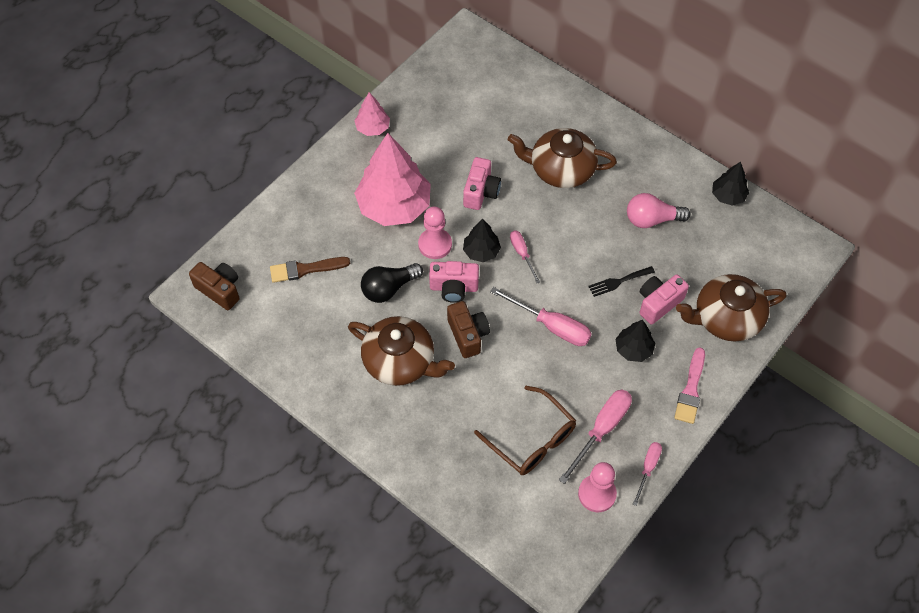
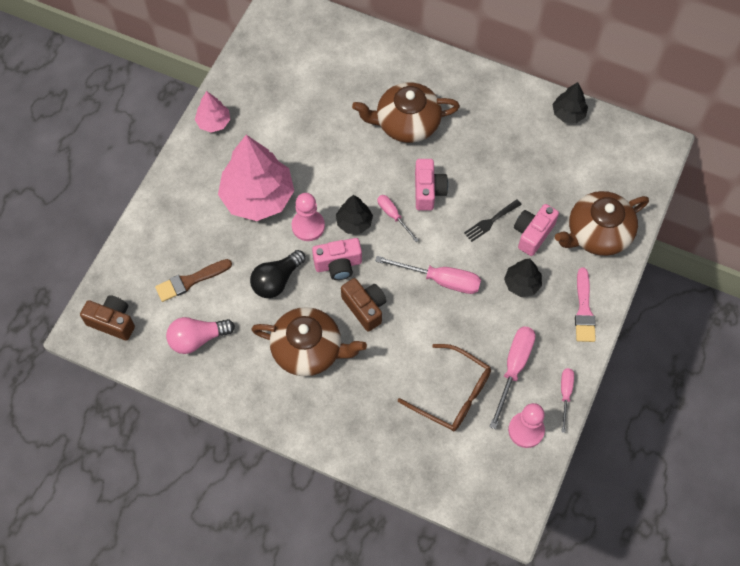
camera: 15 degrees left, 5 degrees up
pink camera [463,157,501,210] -> pink camera moved to [415,159,448,211]
pink light bulb [627,193,690,228] -> pink light bulb moved to [166,317,235,354]

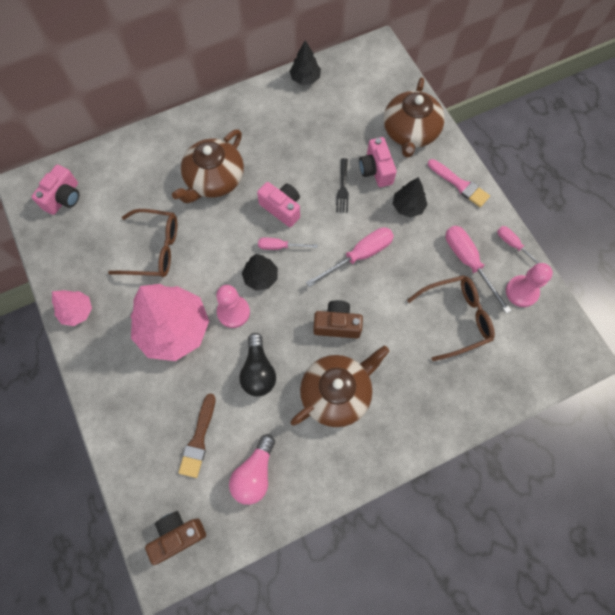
camera: 50 degrees left, 5 degrees up
pink camera [312,238,362,280] -> pink camera moved to [31,165,79,215]
none -> brown glasses [108,209,177,277]

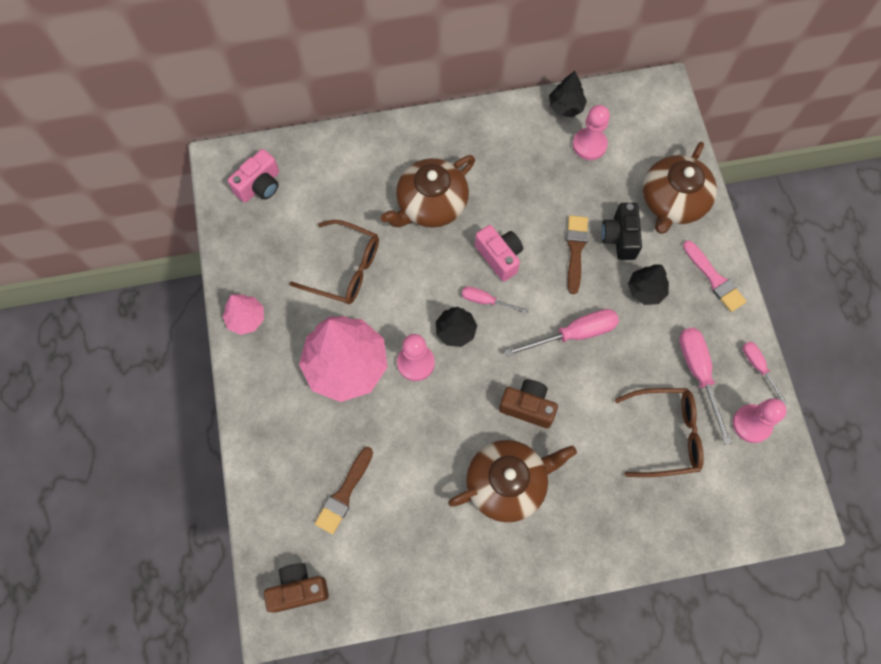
camera: 15 degrees right, 0 degrees up
pink light bulb [229,434,275,505] -> none
black light bulb [239,333,276,396] -> none
black fork [336,158,349,213] -> brown brush [566,215,588,294]
pink camera [359,137,397,187] -> black camera [601,203,642,260]
none -> pink pawn [573,105,610,160]

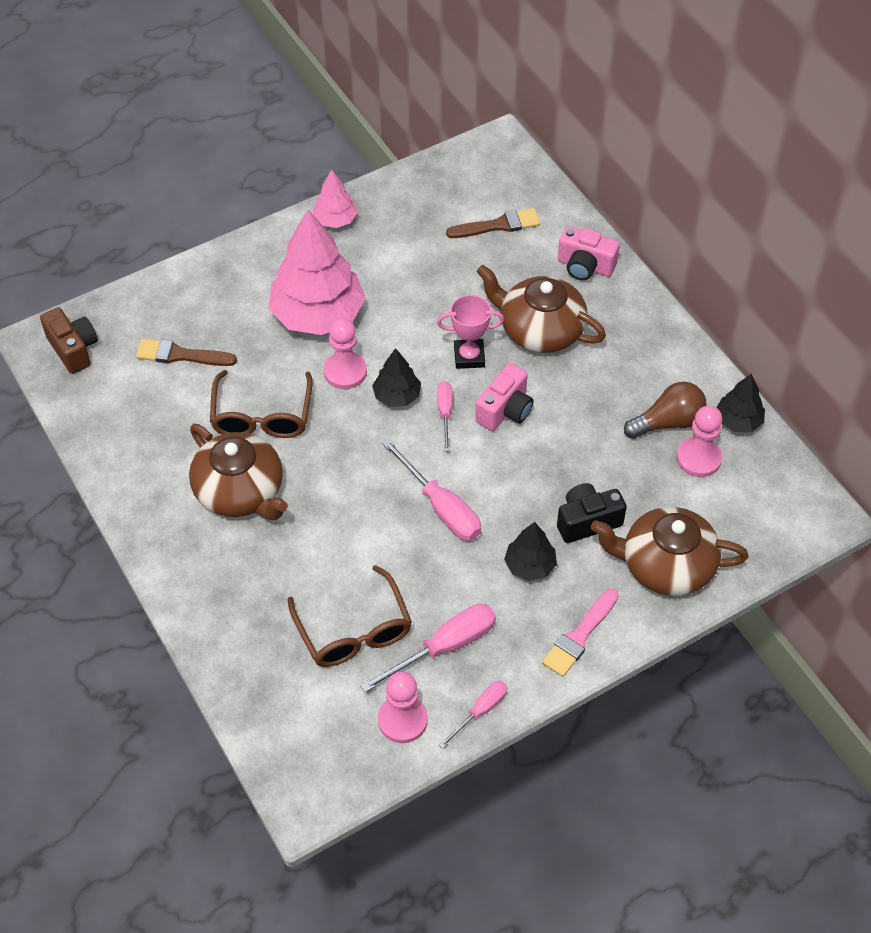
camera: 70 degrees right, 15 degrees down
pink camera [228,149,279,203] -> pink camera moved to [558,226,620,281]
brown glasses [289,220,379,304] -> brown glasses moved to [210,370,313,438]
brown camera [499,379,558,428] -> none
brown brush [566,215,588,294] -> brown brush moved to [446,208,540,238]
none -> pink trophy [437,295,504,369]
none -> brown light bulb [624,382,707,439]

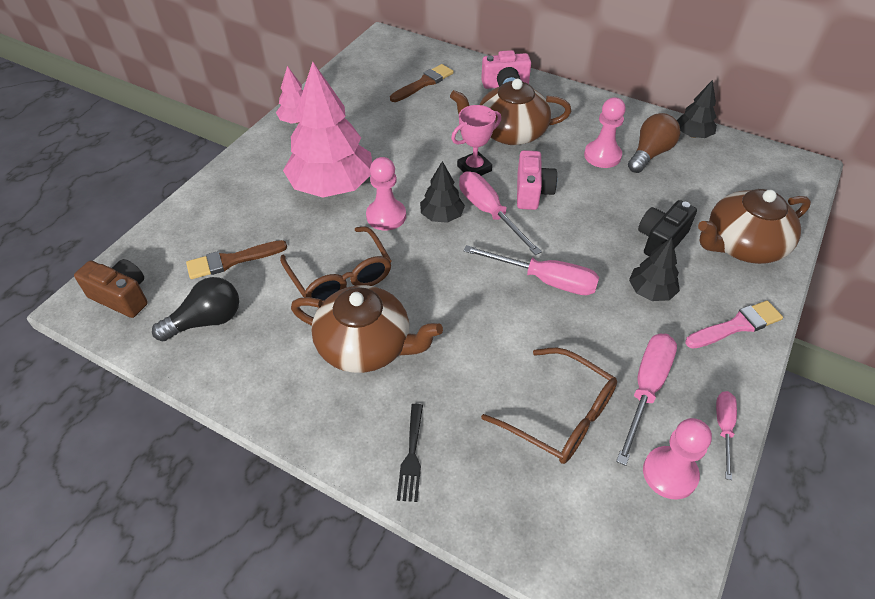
camera: 30 degrees left, 5 degrees down
pink screwdriver [437,382,452,451] -> pink screwdriver [459,171,542,255], size x1.69
pink brush [542,588,619,677] -> pink brush turned 120 degrees counterclockwise [685,300,783,349]
pink pawn [676,406,722,477] -> pink pawn moved to [584,97,626,168]
none -> black light bulb [152,277,239,341]
none -> black fork [397,404,423,502]

